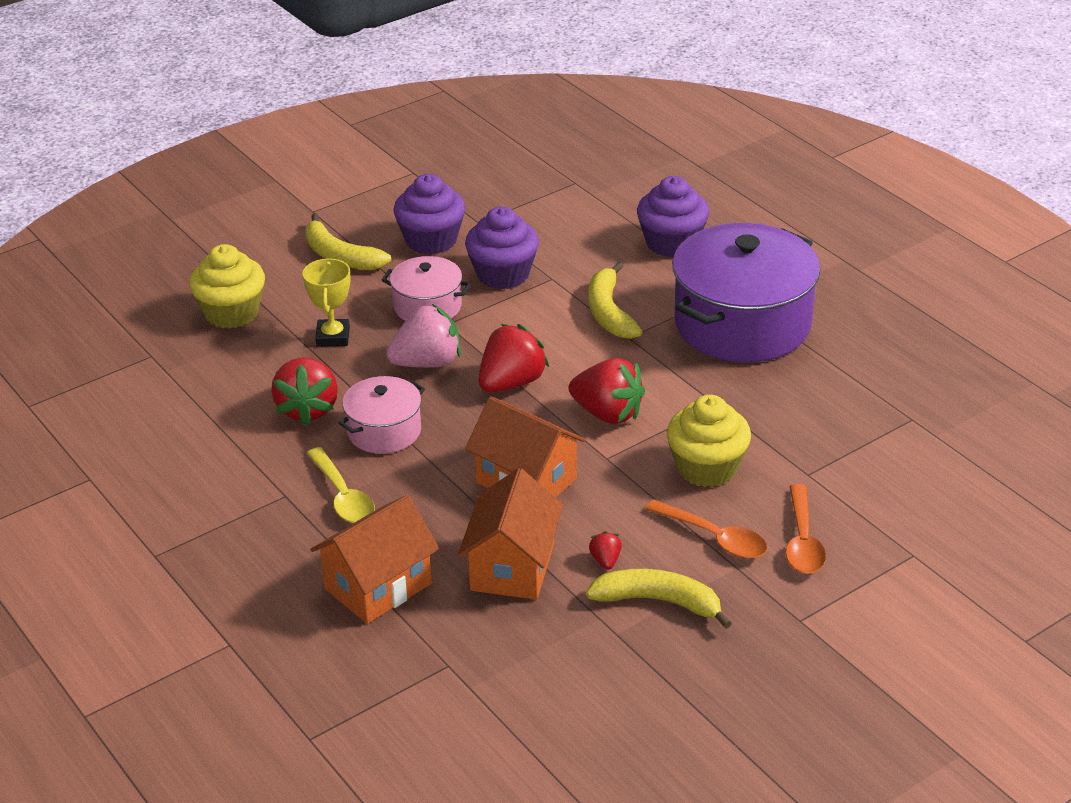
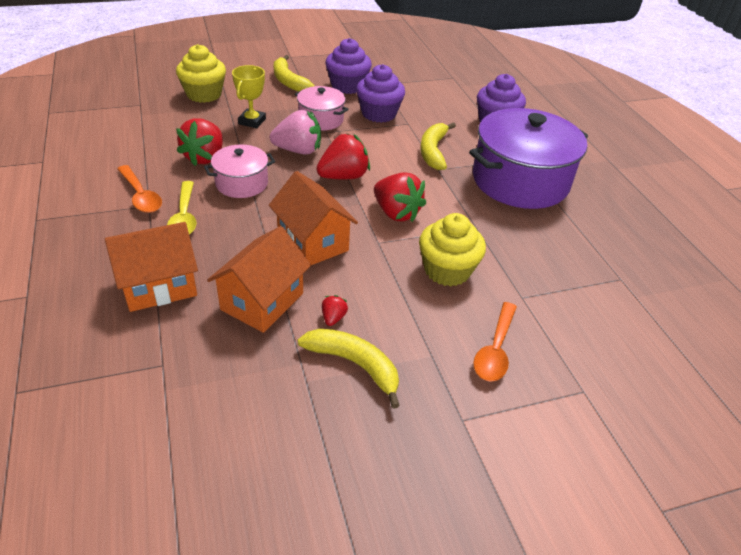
camera: 15 degrees right, 5 degrees up
orange spoon [645,500,767,559] -> orange spoon moved to [117,165,162,213]

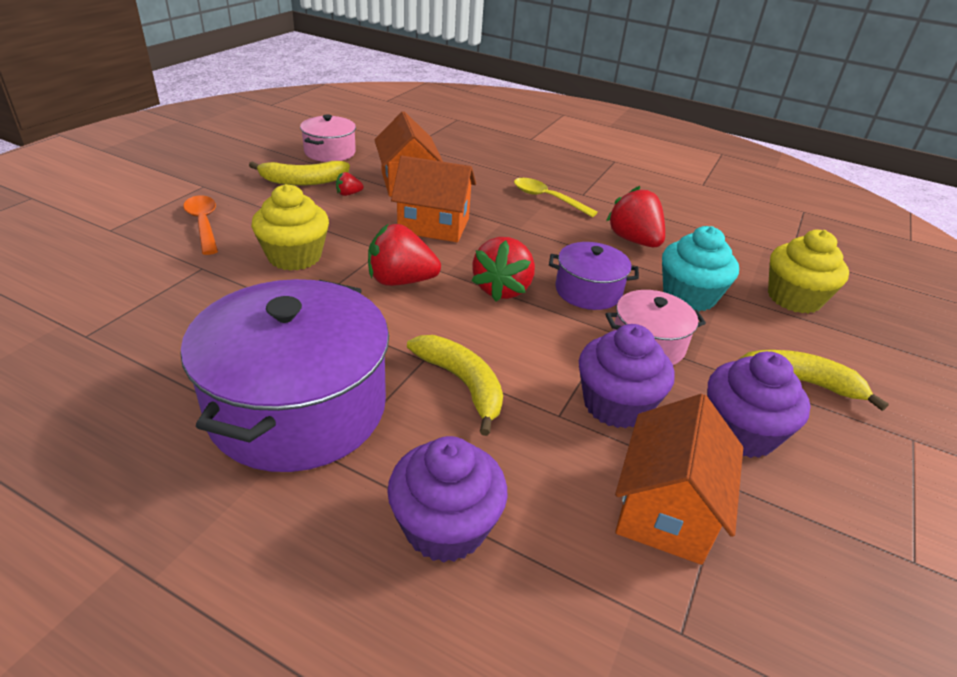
camera: 135 degrees right, 5 degrees down
orange house [105,222,198,312] -> orange house moved to [615,394,743,565]
orange spoon [117,165,162,213] -> none
pink pot [204,145,275,198] -> pink pot moved to [300,114,356,162]
yellow trophy [232,65,266,128] -> turquoise cupcake [662,226,739,312]
pink strawberry [270,110,321,155] -> purple pot [549,242,639,310]
red strawberry [322,295,348,326] -> red strawberry turned 105 degrees clockwise [336,172,364,196]

